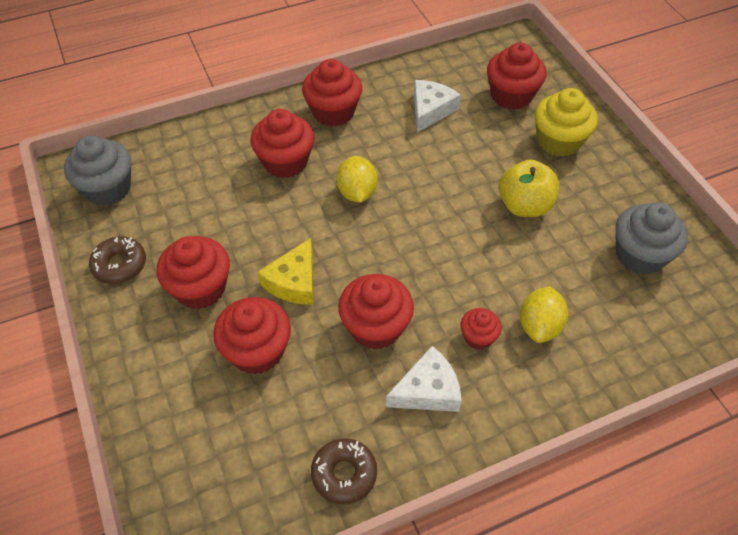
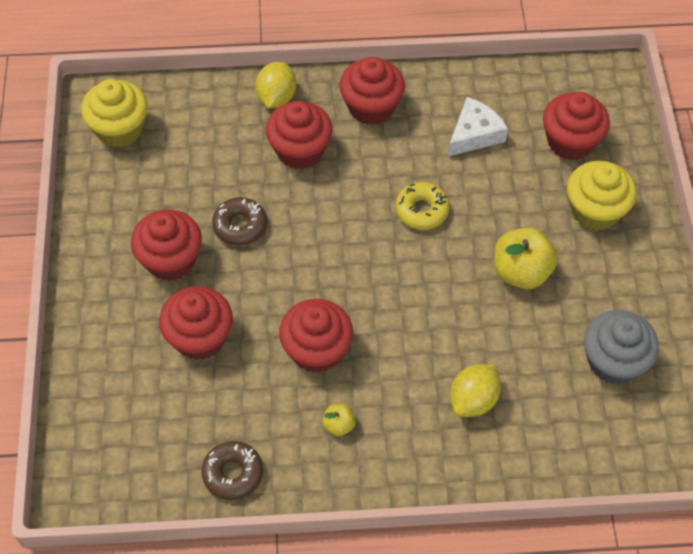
camera: 20 degrees right, 5 degrees up
grey cupcake [64,136,131,206] -> yellow cupcake [81,79,148,147]
brown donut [89,236,146,284] -> brown donut moved to [212,197,267,246]
yellow cheese [258,238,314,305] -> none
yellow lemon [336,156,377,203] -> yellow lemon moved to [255,61,296,109]
white cheese [386,346,462,412] -> yellow apple [322,404,355,437]
red cupcake [460,308,502,349] -> none
none -> yellow donut [395,182,450,230]

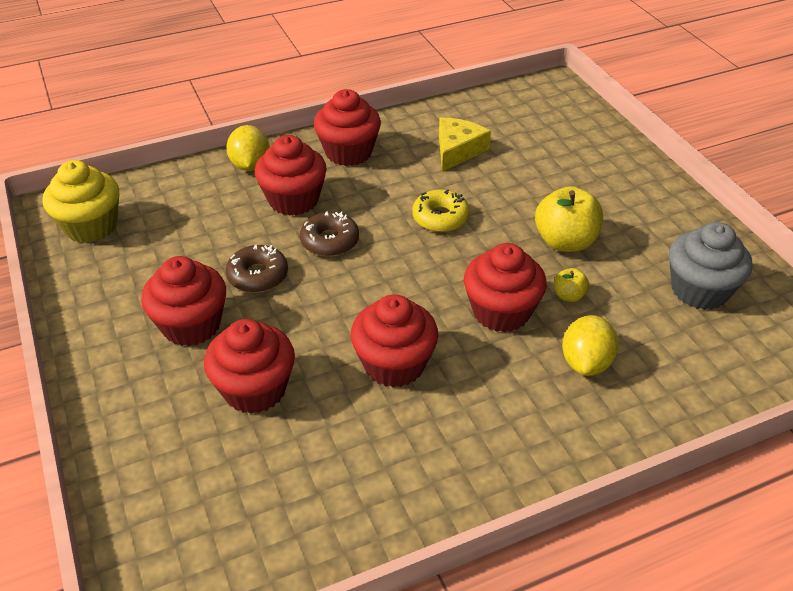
camera: 20 degrees left, 15 degrees down
brown donut [201,441,263,500] -> brown donut moved to [300,211,359,257]
yellow apple [322,404,355,437] -> yellow apple moved to [554,268,589,302]
white cheese [448,97,508,156] -> yellow cheese [439,117,491,172]
red cupcake [543,92,610,160] -> red cupcake moved to [464,243,547,332]
yellow cupcake [567,161,636,231] -> none

